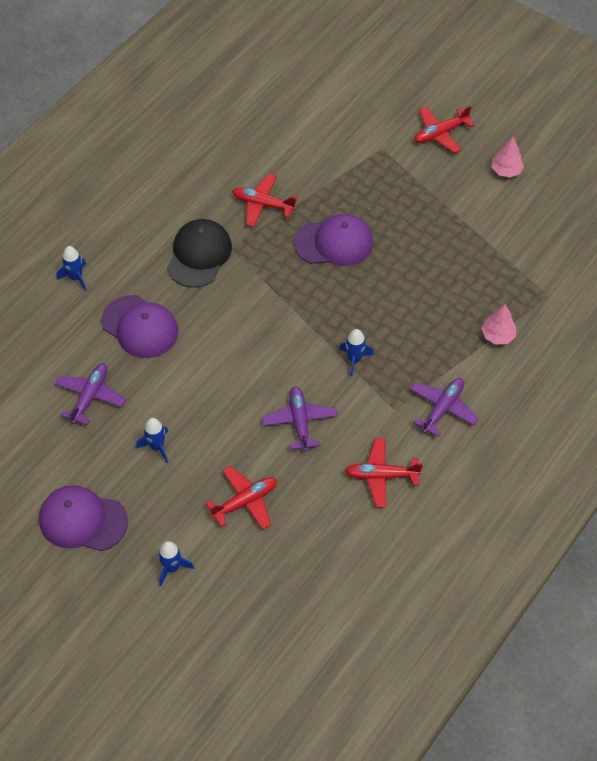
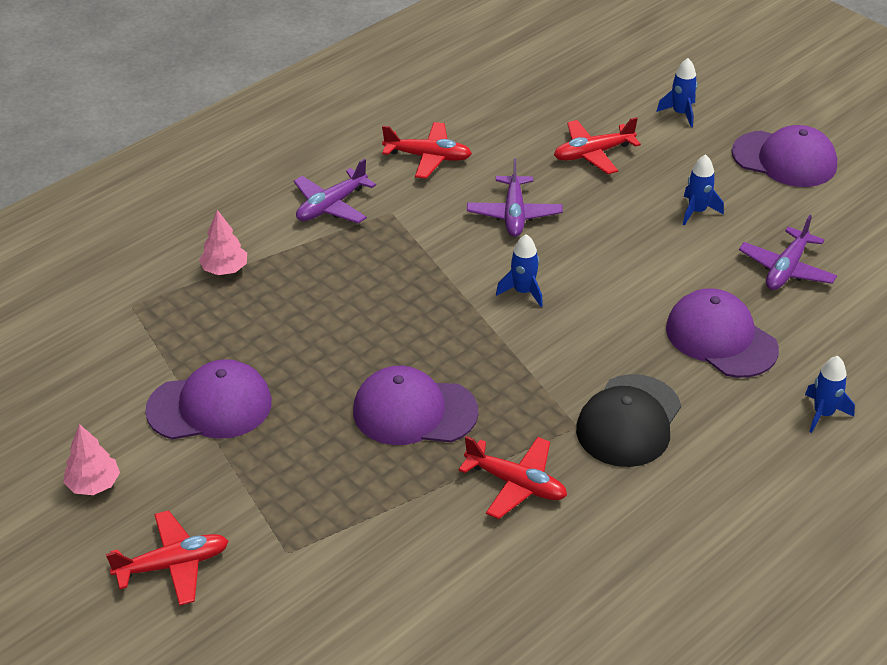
camera: 170 degrees left, 15 degrees down
blue rocket [339,329,374,377] -> blue rocket moved to [496,234,543,307]
none -> purple cap [145,359,272,440]

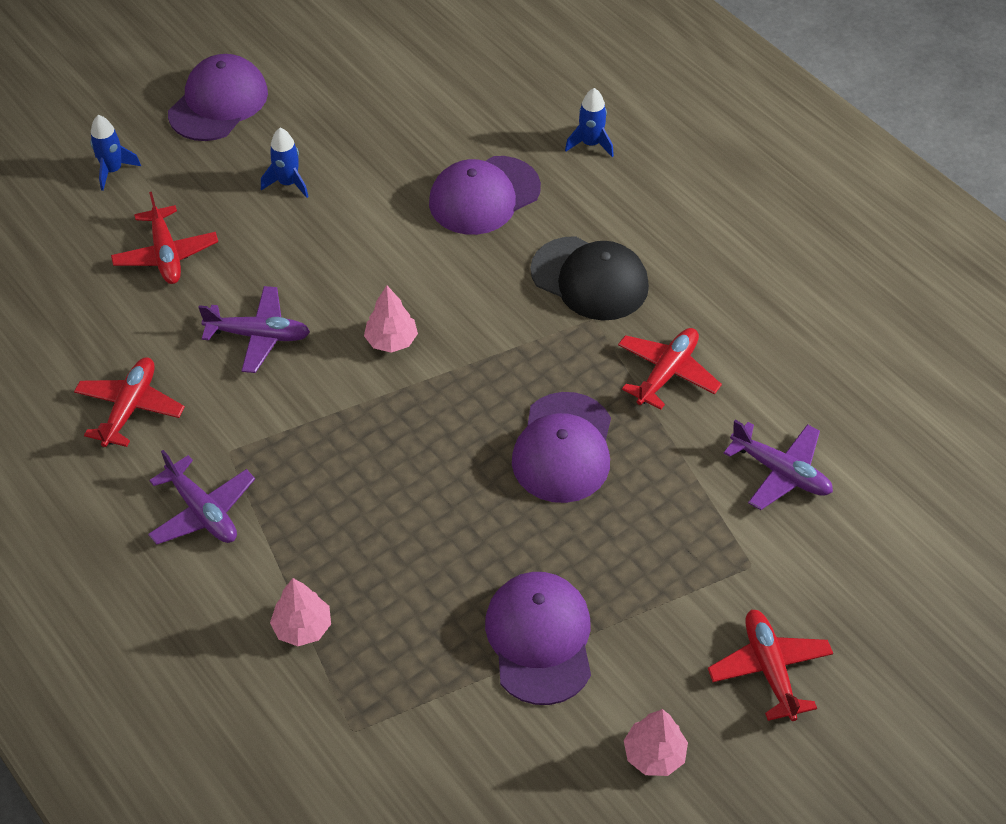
camera: 85 degrees left, 10 degrees up
blue rocket [496,234,543,307] -> pink tree [364,285,418,353]
purple plane [739,215,837,290] -> purple plane moved to [724,420,833,510]

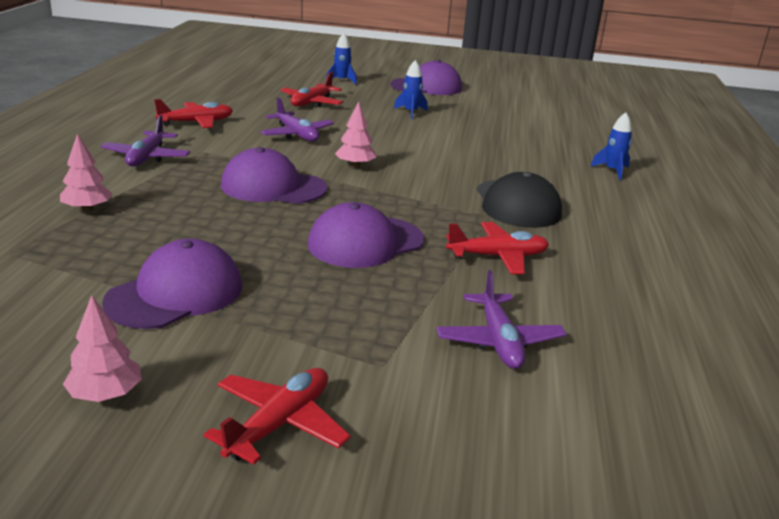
camera: 45 degrees right, 25 degrees down
purple cap [429,156,541,235] -> purple cap moved to [221,147,327,204]

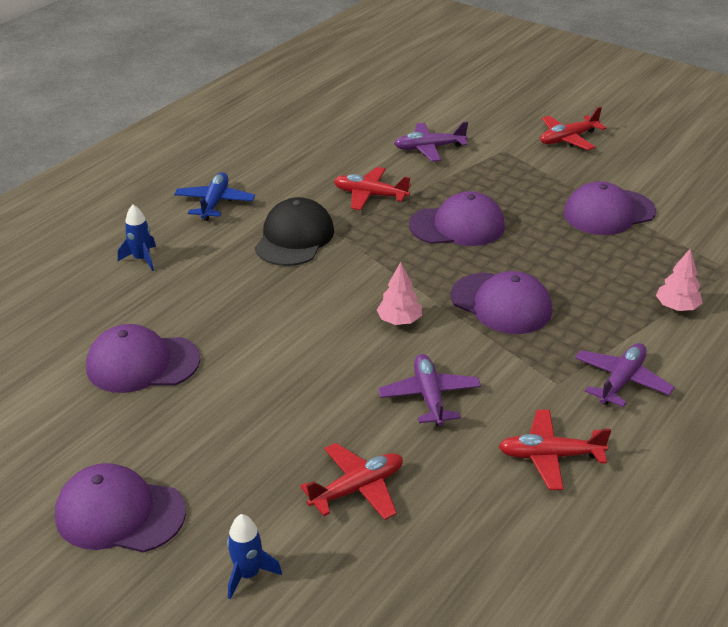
camera: 150 degrees left, 10 degrees up
pink tree [63,295,142,402] -> none
blue rocket [394,60,428,119] -> none
purple plane [436,270,567,369] -> purple plane turned 120 degrees counterclockwise [394,122,468,161]
none -> purple cap [86,324,200,393]
none -> blue plane [174,172,255,221]

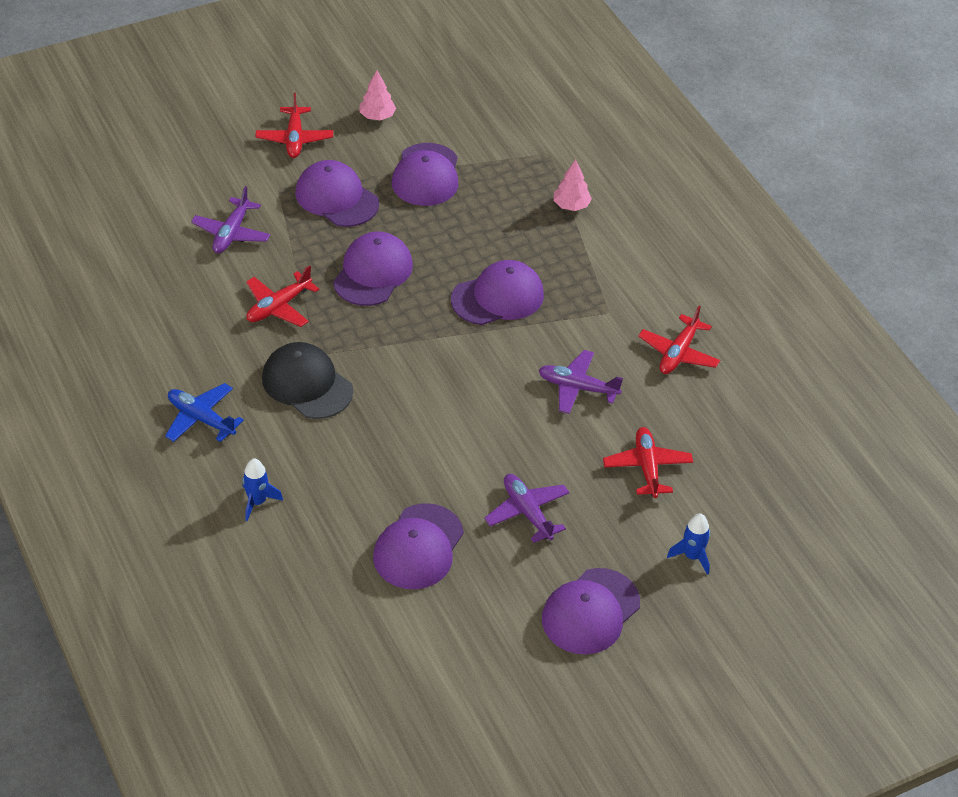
camera: 65 degrees left, 10 degrees up
pink tree [377,262,422,325] -> pink tree moved to [359,71,396,120]
purple plane [575,343,675,407] -> purple plane moved to [484,474,570,543]
none -> purple cap [295,160,379,227]

